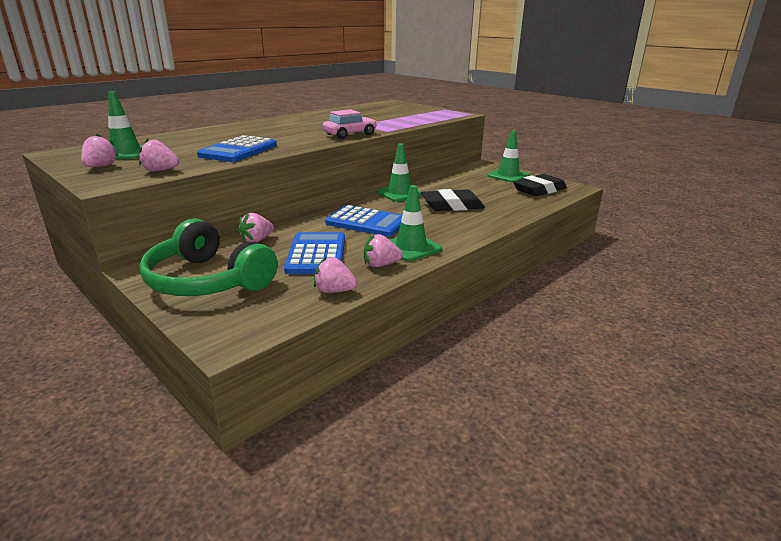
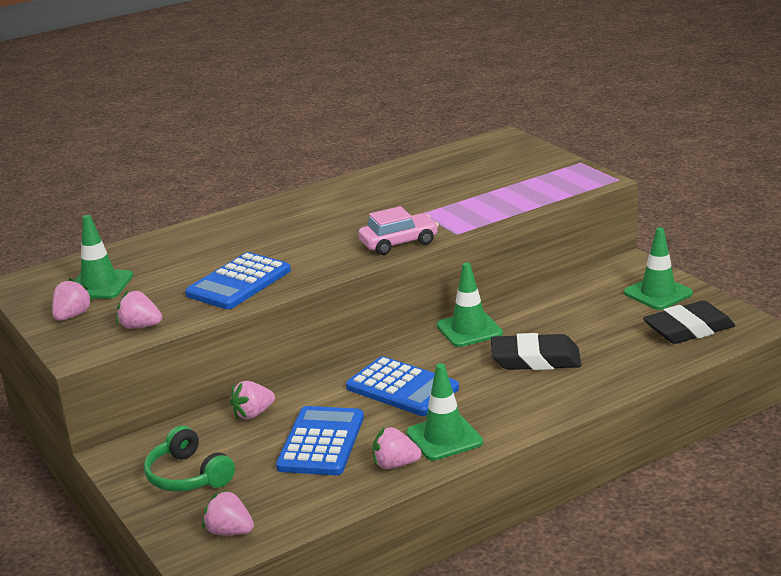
camera: 15 degrees right, 0 degrees up
green headphones [139,218,278,296] -> green headphones [144,426,235,492], size x0.61
pink strawberry [314,257,357,293] -> pink strawberry moved to [202,490,254,535]

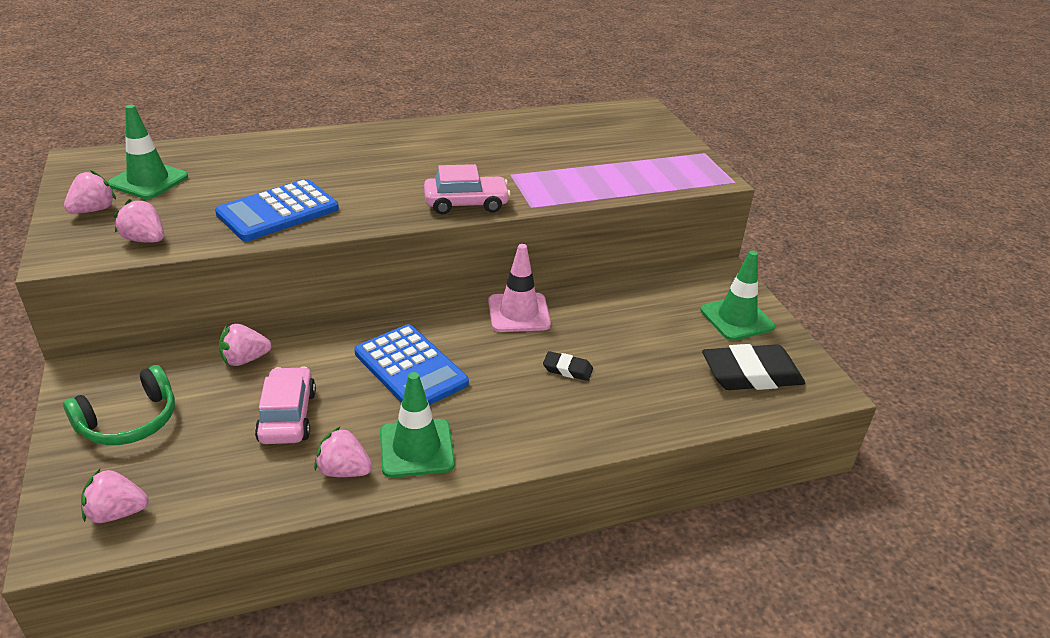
camera: 10 degrees right, 10 degrees up
green headphones [144,426,235,492] -> green headphones turned 105 degrees counterclockwise [63,365,175,445]
pink strawberry [202,490,254,535] -> pink strawberry turned 45 degrees counterclockwise [81,469,149,523]
blue calculator [276,406,364,475] -> pink car [255,367,316,444]
green traffic cone [437,263,503,347] -> pink traffic cone [488,244,551,332]
black eraser [491,333,581,370] -> black eraser [543,351,593,381], size x0.49

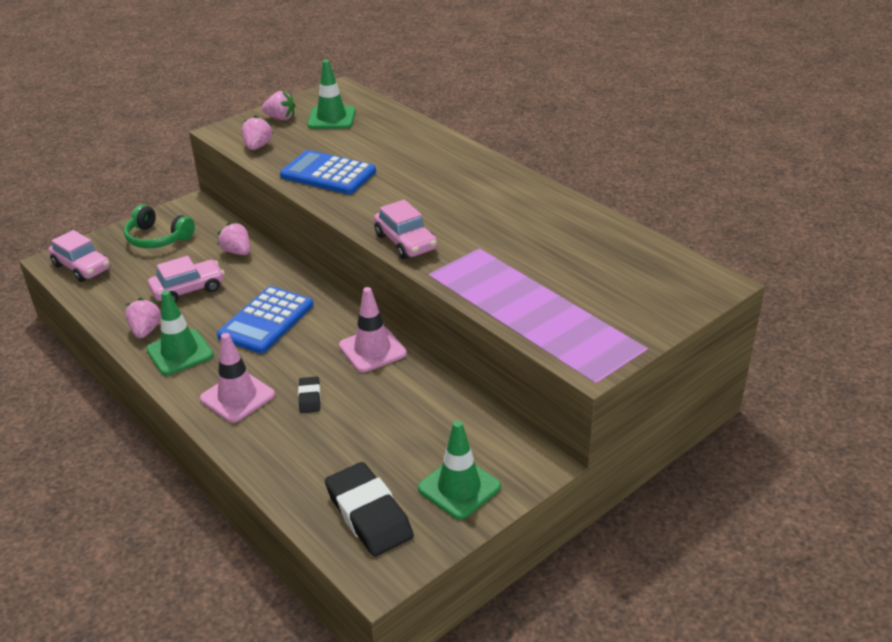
camera: 70 degrees right, 0 degrees up
pink strawberry [81,469,149,523] -> pink car [49,230,111,282]
none -> pink traffic cone [200,333,275,423]

